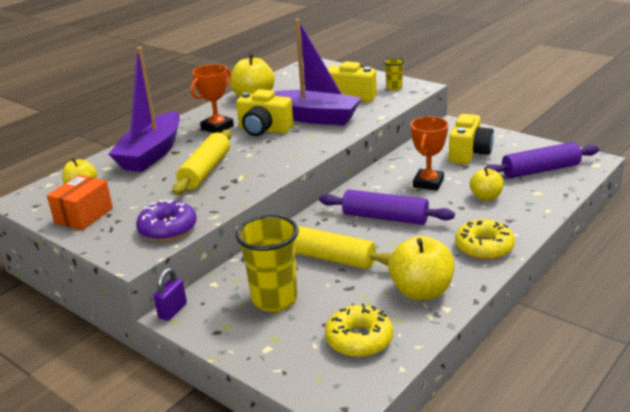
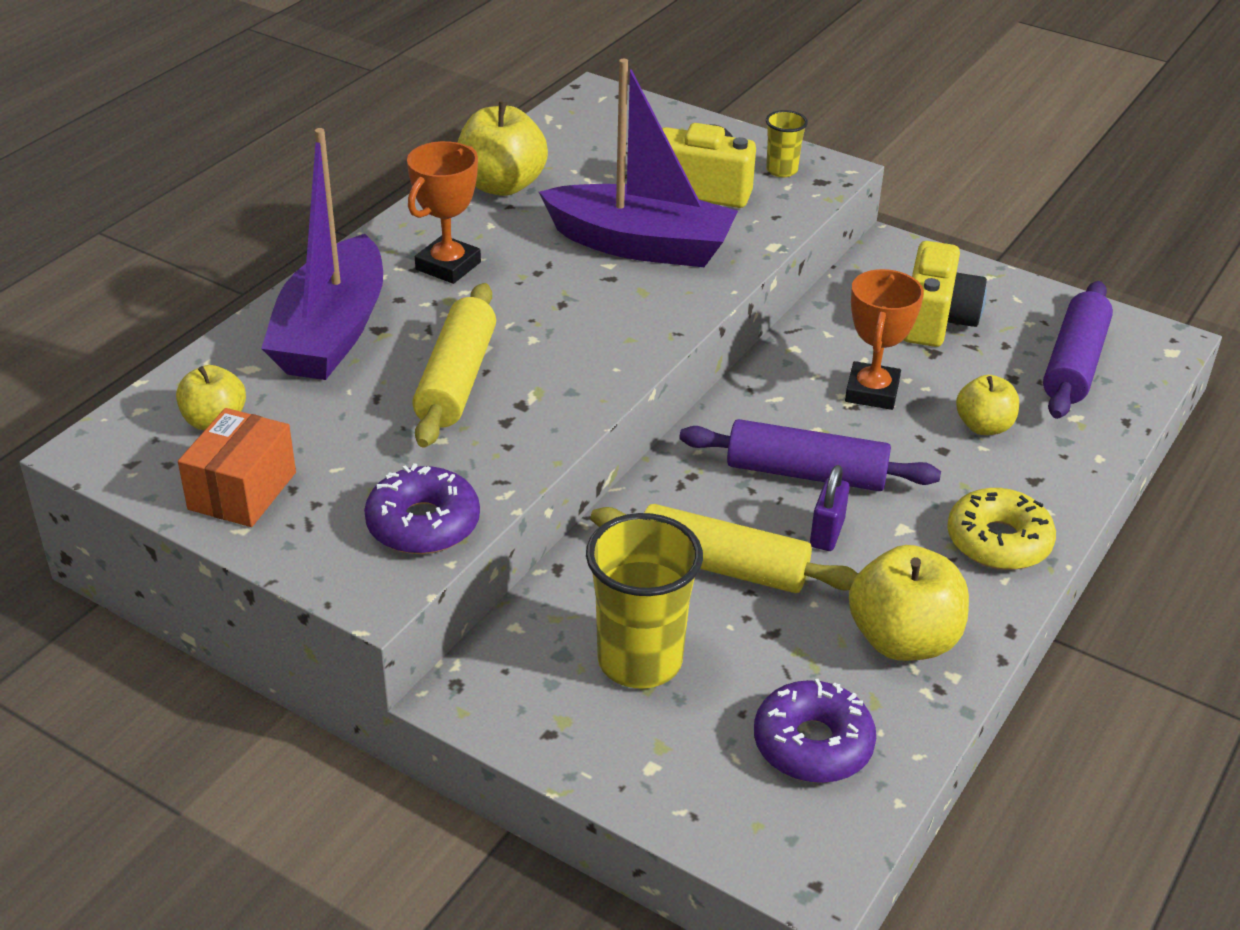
camera: 10 degrees left, 10 degrees up
purple padlock [154,268,187,321] -> purple padlock moved to [810,465,850,551]
yellow camera [236,89,294,136] -> none
yellow donut [325,304,393,357] -> purple donut [754,679,876,783]
purple rolling pin [485,142,599,178] -> purple rolling pin turned 45 degrees counterclockwise [1043,281,1113,419]

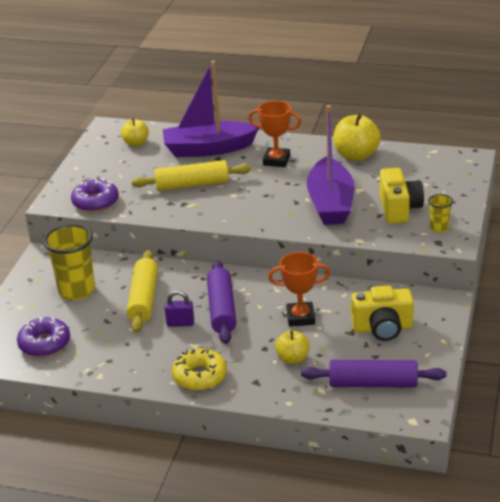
camera: 75 degrees right, 5 degrees down
orange box [178,408,296,527] -> none
yellow apple [849,545,969,661] -> none

